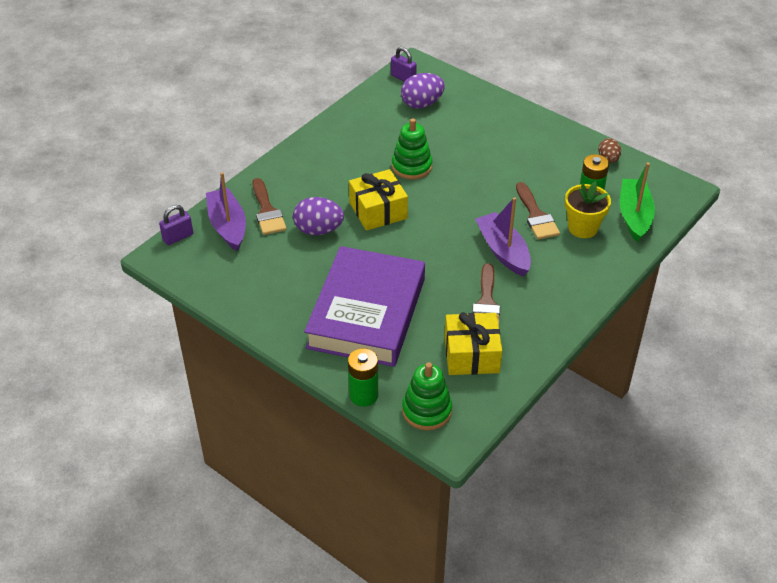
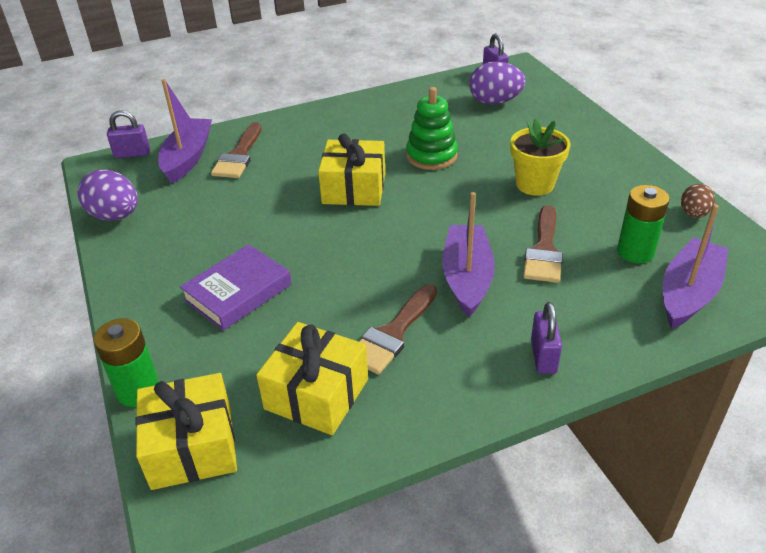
camera: 30 degrees right, 5 degrees down
purple egg [293,197,344,235] -> purple egg moved to [77,169,138,221]
purple book [304,246,425,367] -> purple book [180,244,292,331], size x0.52
green stacking toy [402,362,452,431] -> yellow gift [135,373,237,490]
yellow flower pot [565,181,611,238] -> yellow flower pot moved to [510,118,570,196]
green boat [620,163,655,242] -> purple boat [662,204,729,329]
none -> purple padlock [531,302,562,374]

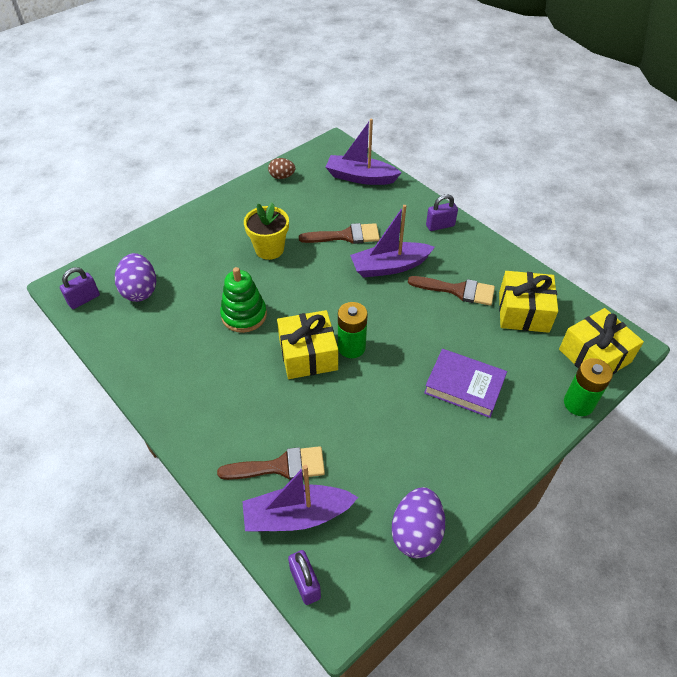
camera: 110 degrees left, 10 degrees up
green battery [617,185,670,263] -> green battery moved to [338,302,368,358]

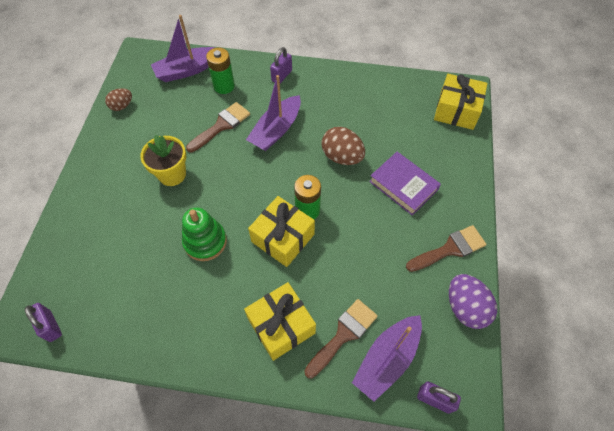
camera: 40 degrees left, 10 degrees up
purple padlock [60,267,100,309] -> purple padlock turned 45 degrees counterclockwise [25,303,62,342]
purple egg [115,253,156,302] -> none
brown brush [408,276,495,306] -> brown brush moved to [406,225,487,272]
purple book [424,349,507,418] -> purple book turned 60 degrees clockwise [369,152,441,216]
yellow gift [499,271,558,333] -> yellow gift moved to [244,282,316,361]
green battery [564,358,613,416] -> green battery moved to [206,48,235,94]
none -> brown egg [321,127,365,165]

